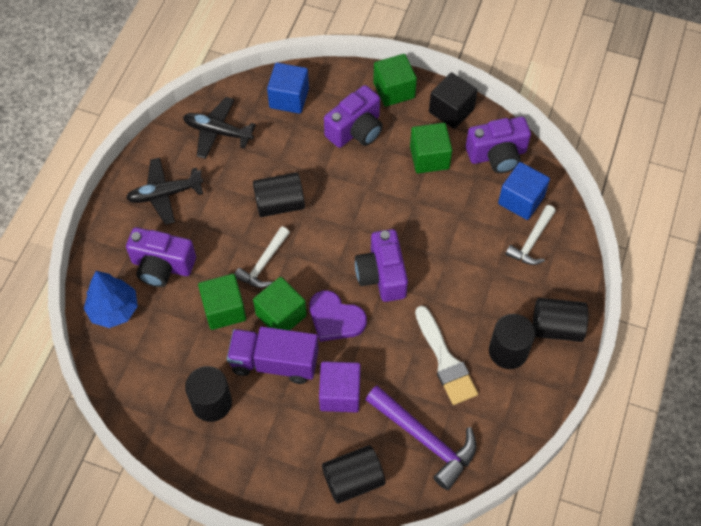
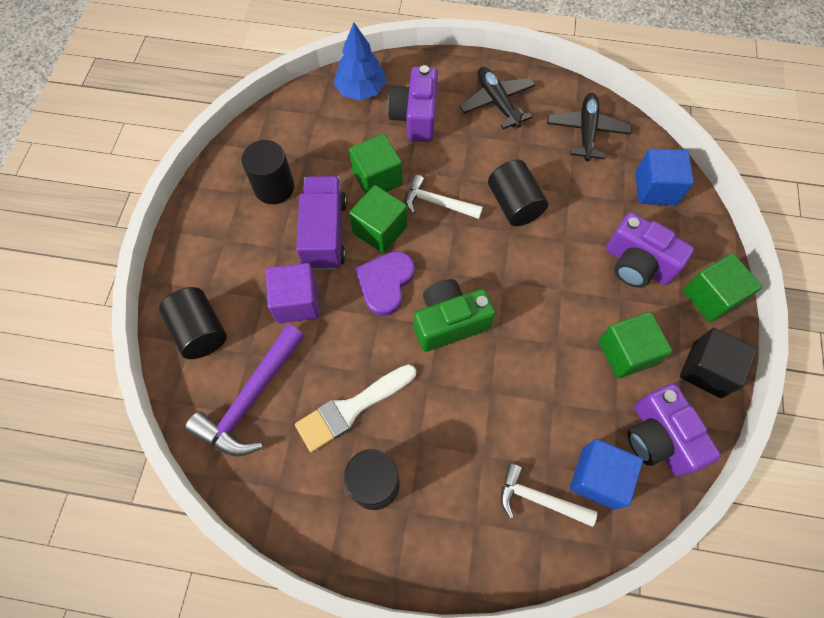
camera: 80 degrees right, 5 degrees up
purple camera [355,229,408,302] -> green camera [414,279,496,352]
black cylinder [533,298,588,342] -> none

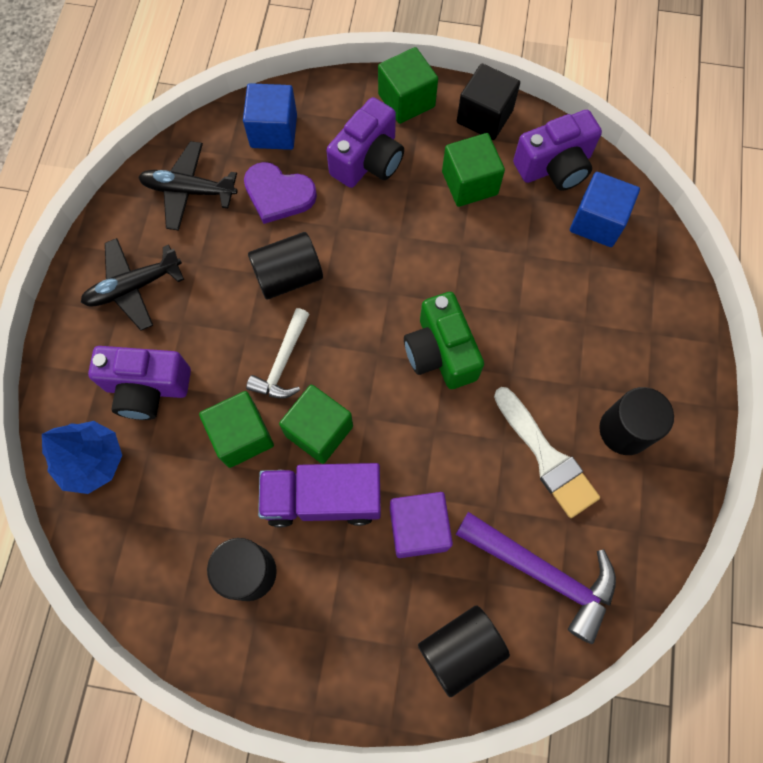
camera: 90 degrees left, 5 degrees up
purple heart [355,251,415,316] -> purple heart moved to [244,162,317,224]
white hammer [501,464,597,527] -> none

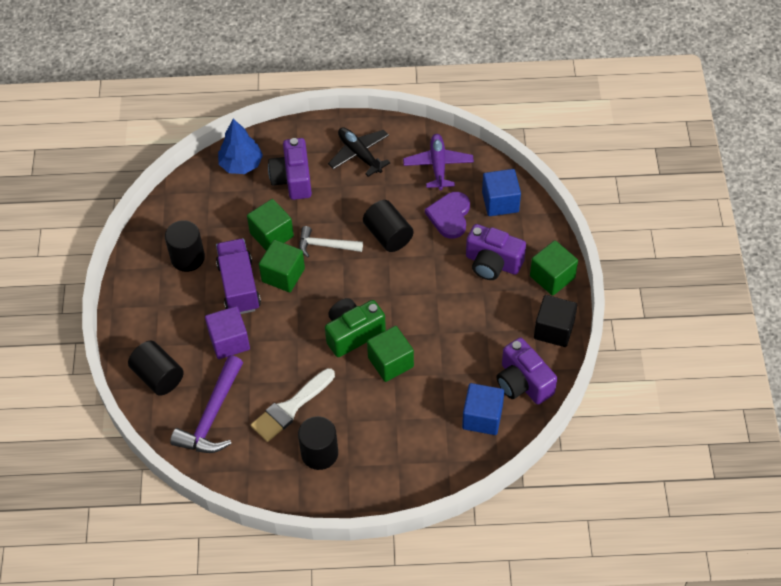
camera: 80 degrees right, 15 degrees down
black plane [138,141,237,231] -> purple plane [403,134,474,190]
green cube [442,133,505,207] -> green cube moved to [367,326,414,382]

